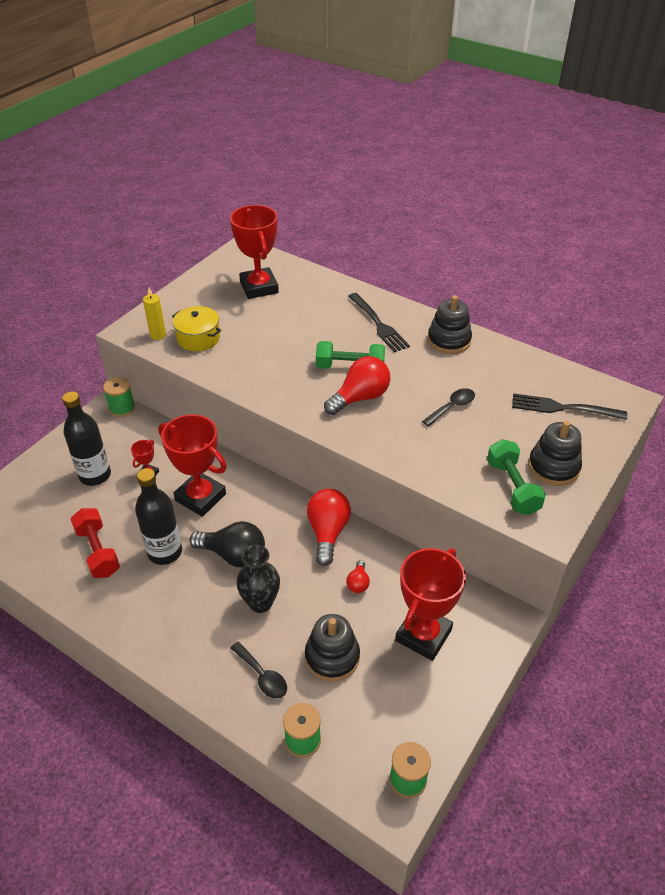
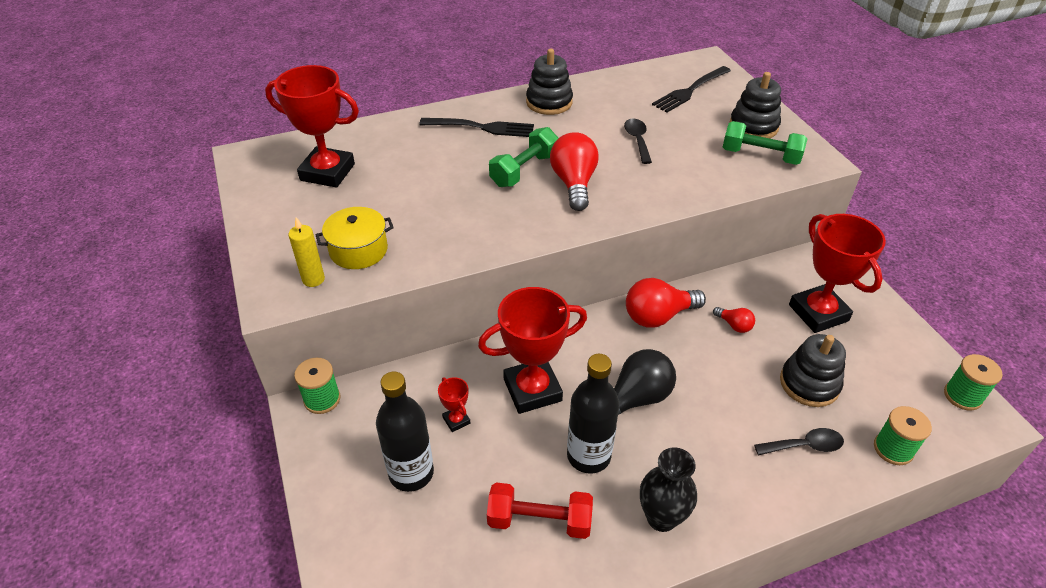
camera: 55 degrees left, 0 degrees up
black vase [236,545,280,613] -> black vase moved to [640,447,697,532]
red light bulb [307,489,351,566] -> red light bulb turned 60 degrees counterclockwise [626,278,706,328]

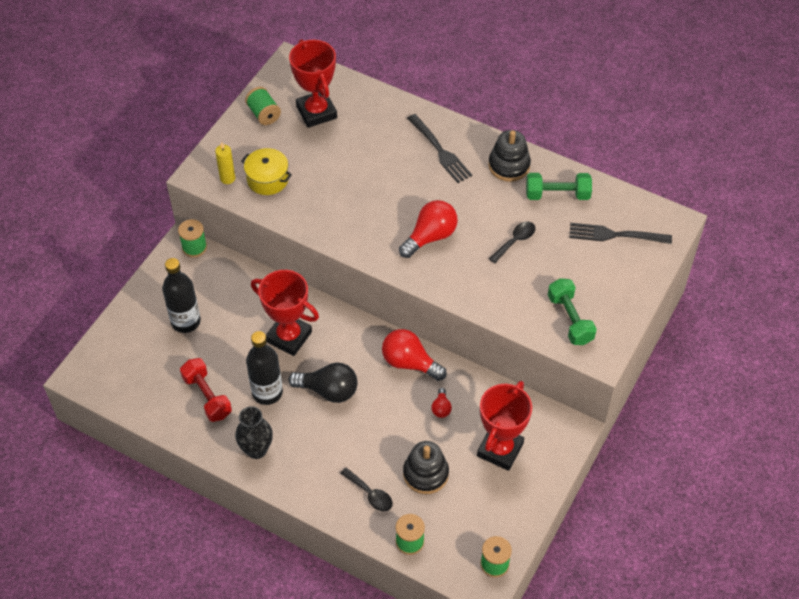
camera: 50 degrees right, 10 degrees up
red trophy [438,377,470,432] -> none
green dumbbell [489,127,559,187] -> green dumbbell moved to [526,173,592,200]
black stacking toy [729,72,781,138] -> none
none -> green spool [245,87,281,125]

